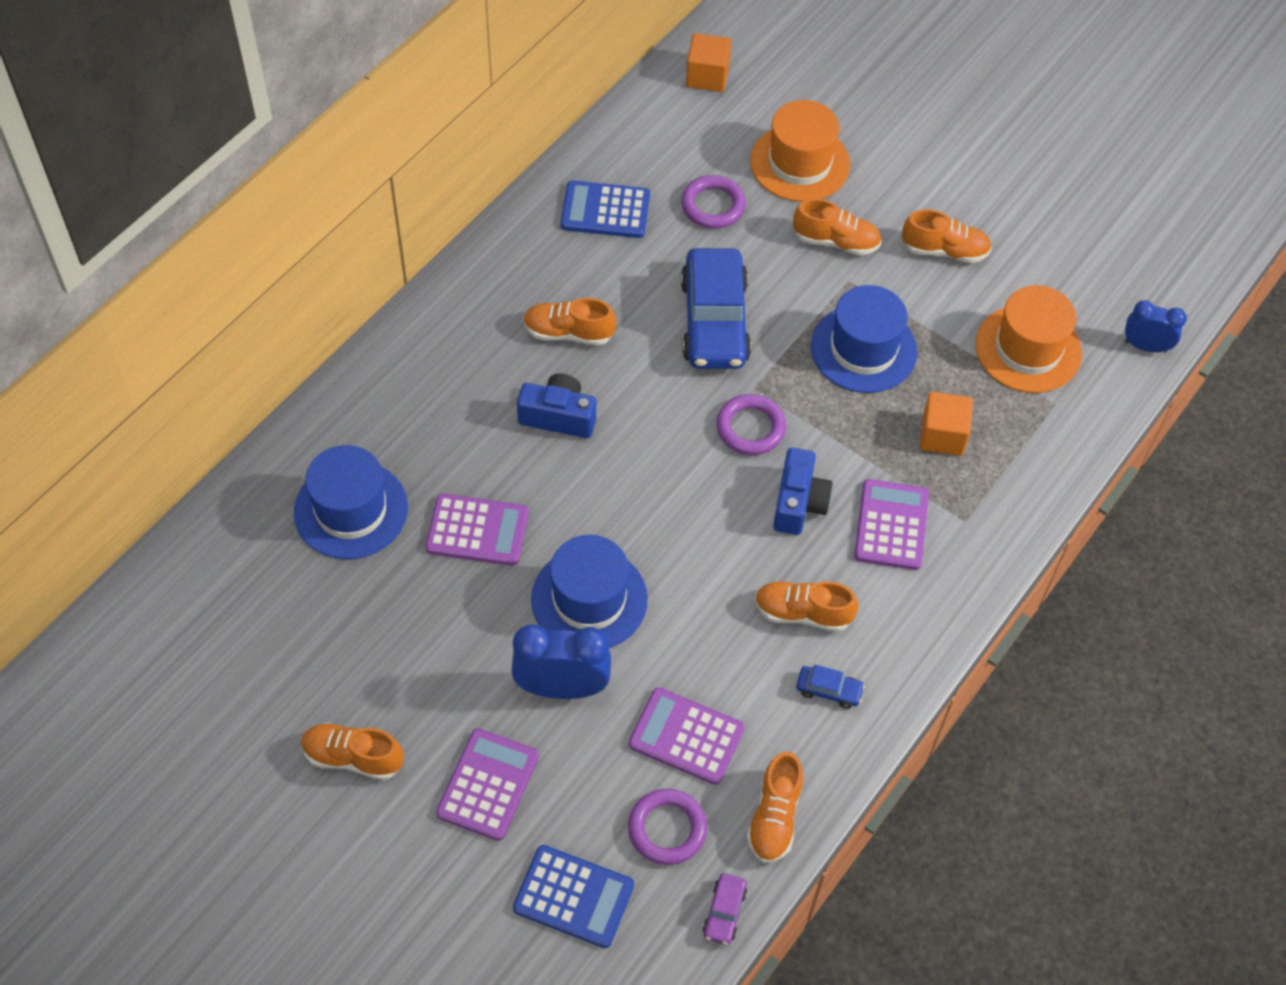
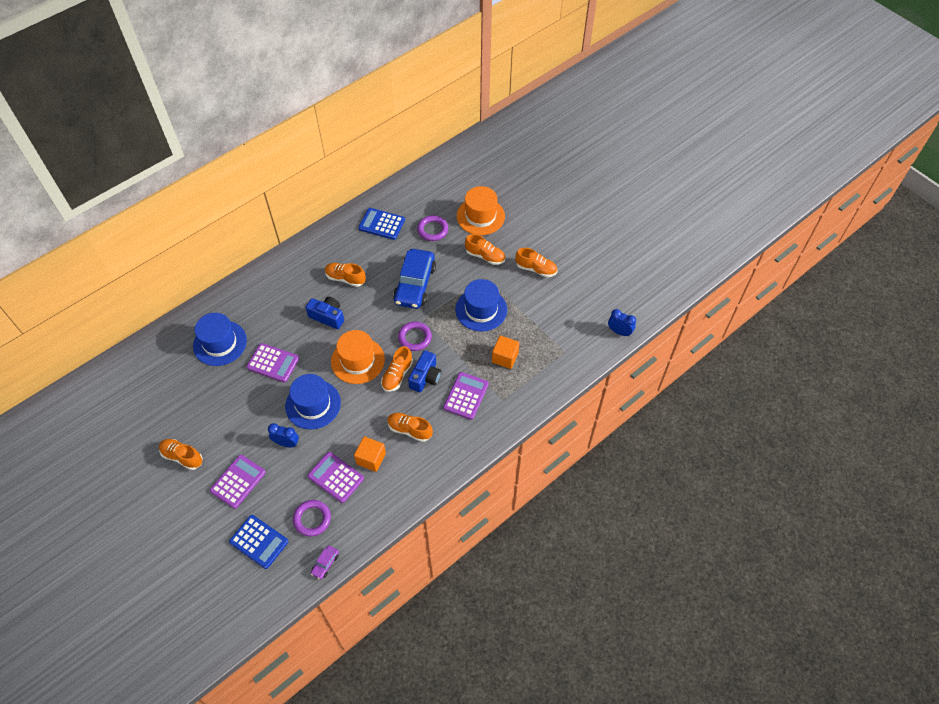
camera: 15 degrees right, 0 degrees up
blue clock [511,624,611,699] -> blue clock [268,423,299,447], size x0.63
orange cube [686,33,731,92] -> orange cube moved to [354,436,386,472]
orange shoe [747,752,803,863] -> orange shoe moved to [381,346,413,392]
blue car [796,664,865,709] -> none
orange hat [975,285,1082,393] -> orange hat moved to [331,330,385,384]

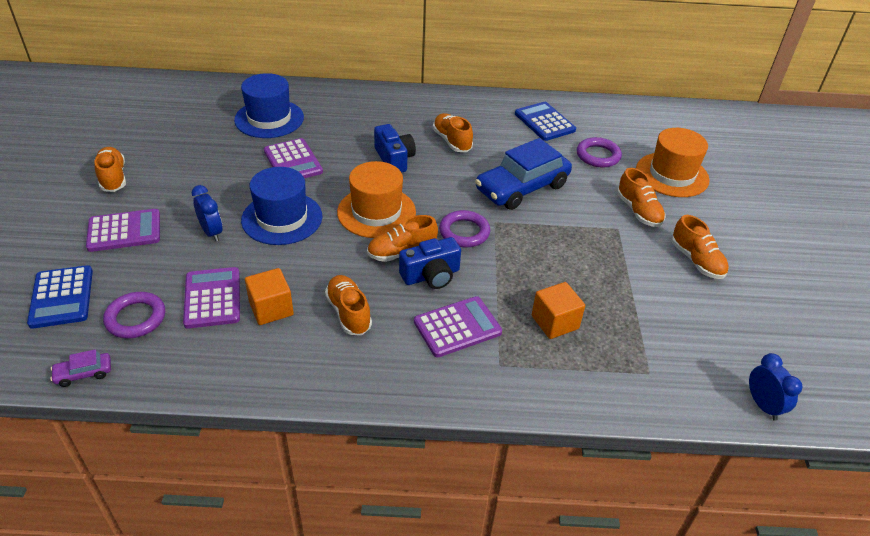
camera: 40 degrees right, 15 degrees down
blue hat [455,279,507,331] -> none

